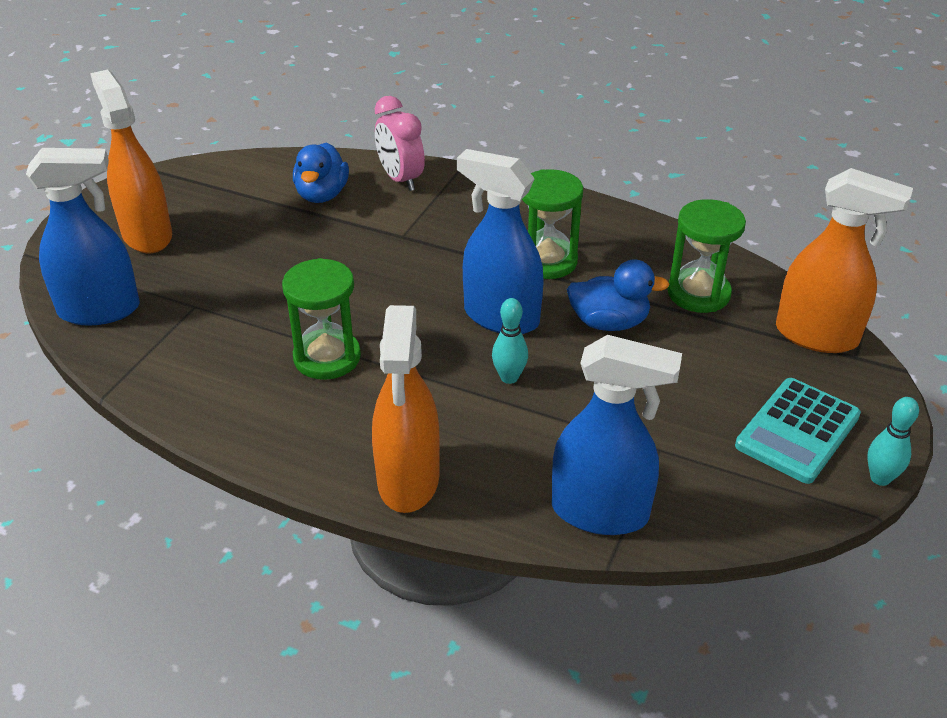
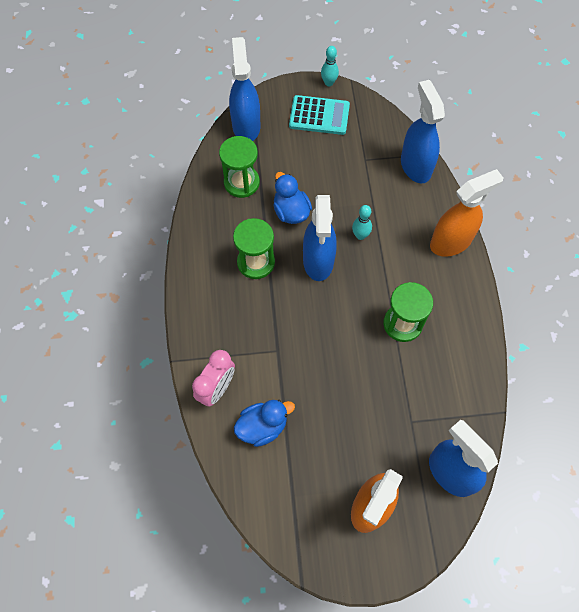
camera: 120 degrees left, 25 degrees up
orange spray bottle [776,168,913,353] -> blue spray bottle [229,37,260,141]

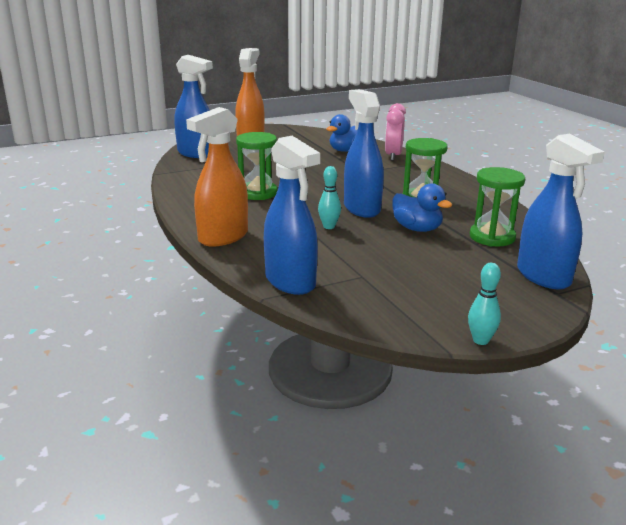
camera: 160 degrees right, 40 degrees down
turquoise calculator [289,95,350,135] -> none

